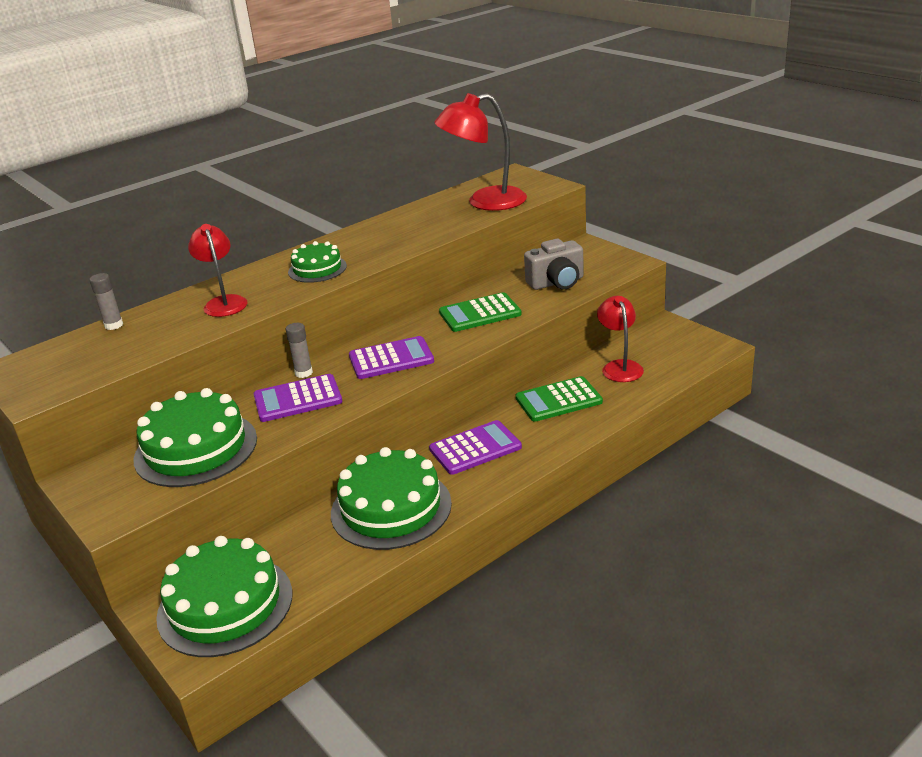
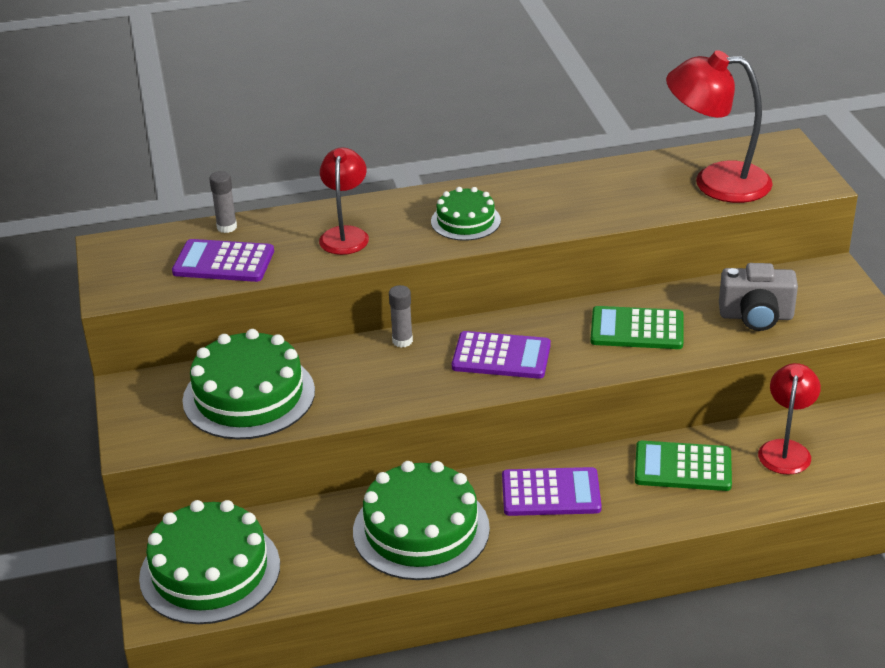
camera: 25 degrees right, 5 degrees up
purple calculator [253,374,342,422] -> purple calculator moved to [172,239,274,282]

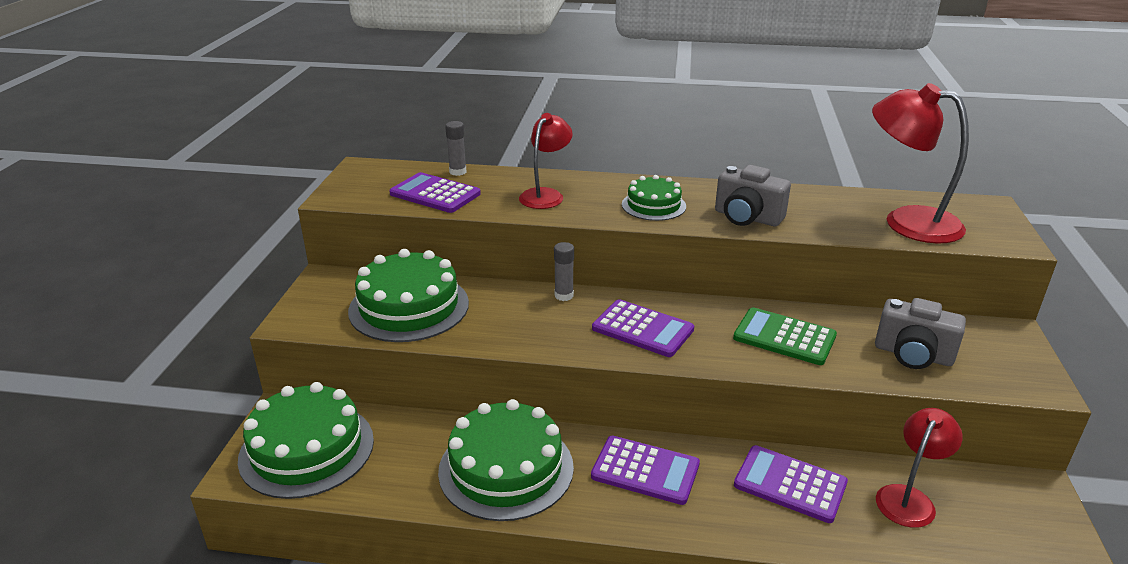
camera: 20 degrees right, 5 degrees down
green calculator [635,441,732,491] -> purple calculator [734,445,848,523]
none -> grey camera [715,165,791,226]

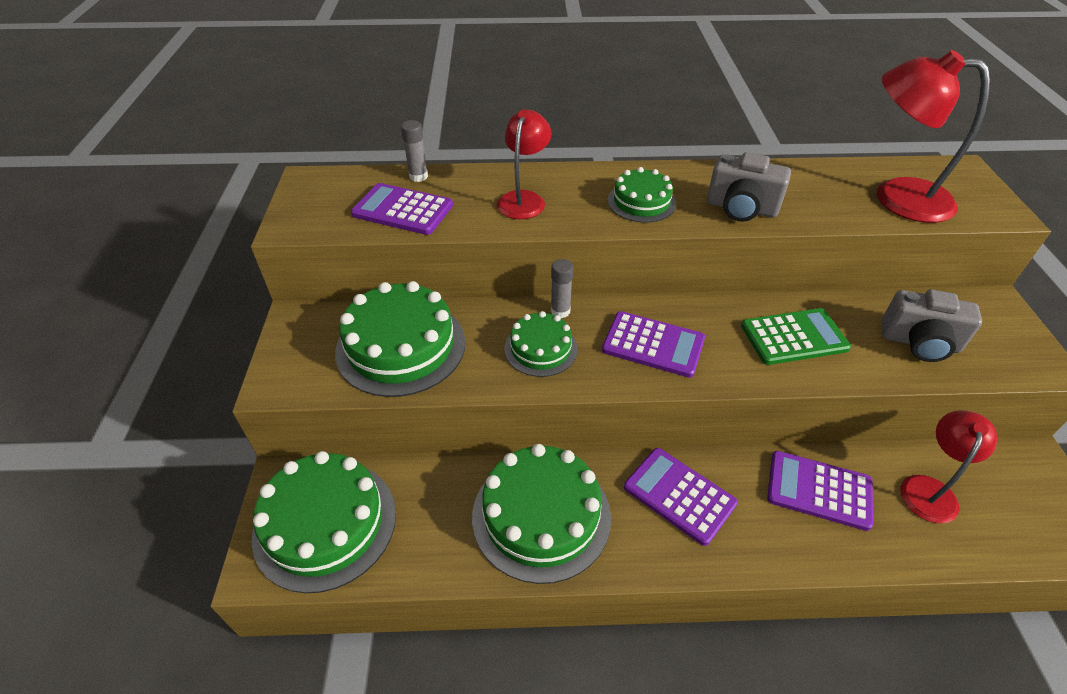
camera: 10 degrees left, 15 degrees up
purple calculator [591,436,700,505] -> purple calculator turned 150 degrees counterclockwise [624,448,738,546]
green calculator [733,307,837,365] -> green calculator turned 150 degrees clockwise [741,308,851,365]
none -> green cake [504,311,578,377]

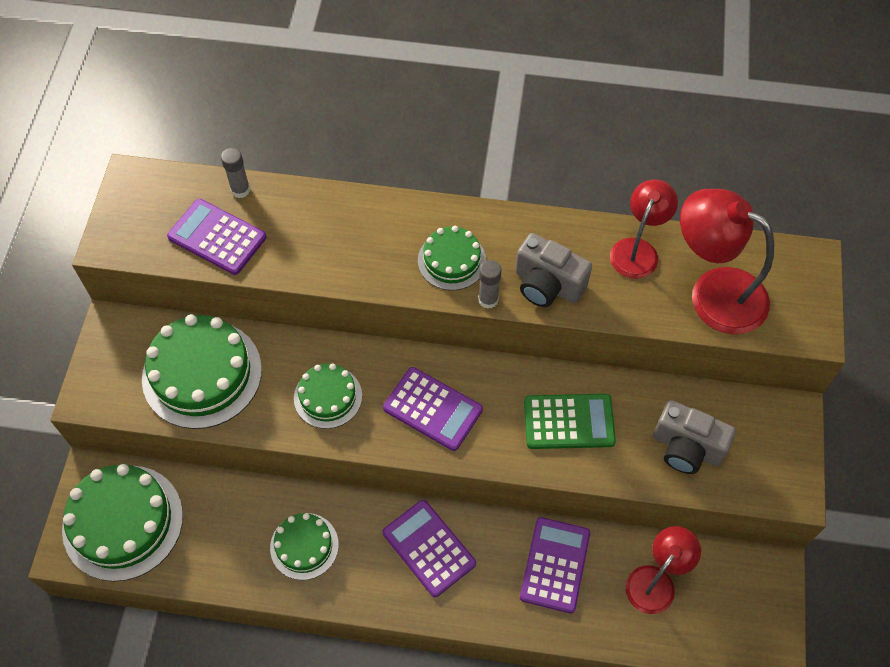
camera: 10 degrees right, 15 degrees up
green cake [472,444,611,584] -> green cake [270,513,339,580], size x0.57
red lamp [497,110,551,219] -> red lamp moved to [610,179,678,279]
grey glue stick [551,259,574,318] -> grey glue stick moved to [478,260,502,309]
purple calculator [767,451,873,531] -> purple calculator turned 75 degrees clockwise [520,517,590,614]

